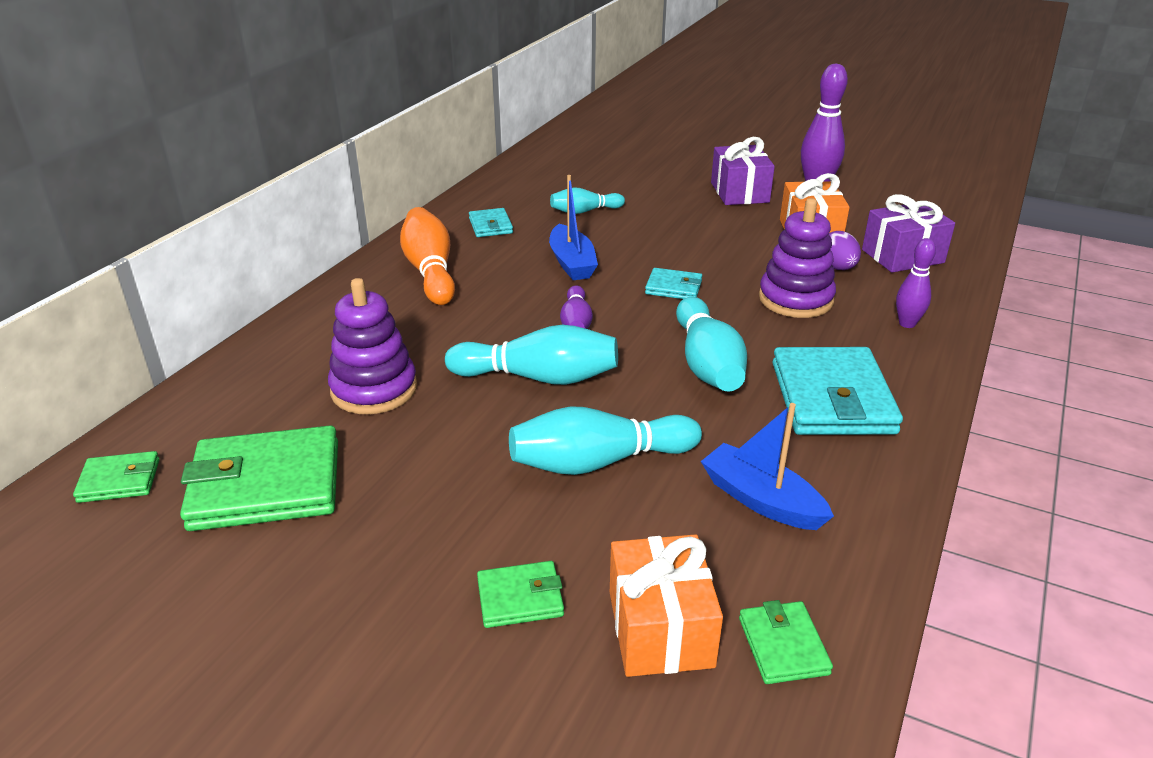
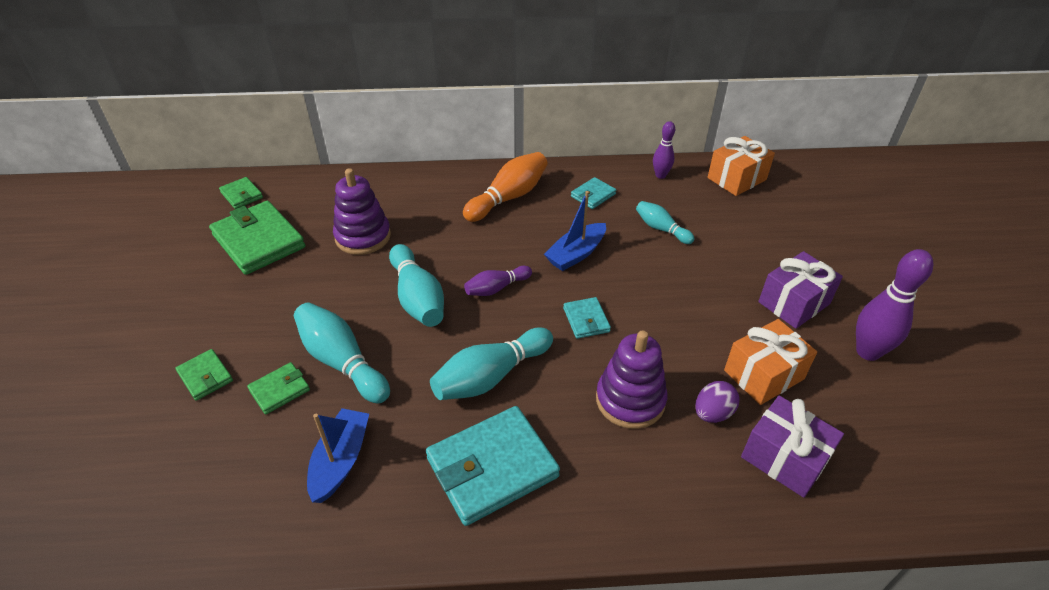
camera: 60 degrees right, 10 degrees up
orange gift [610,534,723,677] -> orange gift moved to [708,136,775,196]
green wallet [739,600,833,684] -> green wallet moved to [247,362,310,414]
purple bowling pin [896,238,936,328] -> purple bowling pin moved to [653,121,675,179]

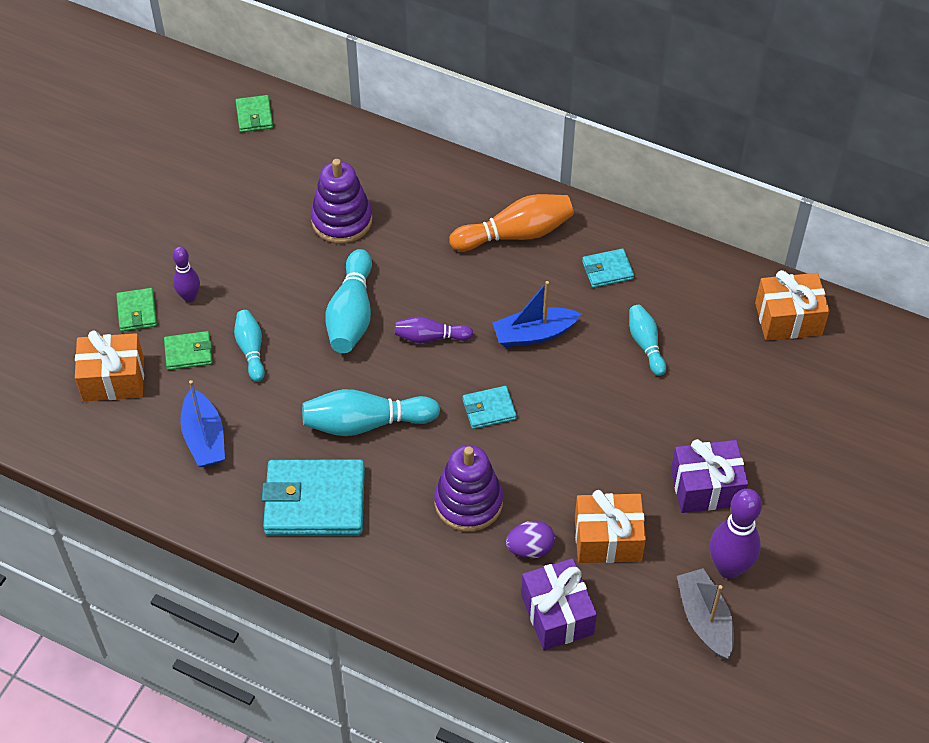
camera: 30 degrees right, 10 degrees up
green wallet [209,201,305,275] -> none
turquoise bowling pin [294,302,390,404] -> turquoise bowling pin [234,310,265,382], size x0.59
blue boat [307,408,369,503] -> blue boat turned 120 degrees clockwise [180,380,225,467]
turquoise wallet [563,297,611,339] -> turquoise wallet turned 60 degrees clockwise [463,386,517,429]
purple bowling pin [653,121,675,179] -> purple bowling pin moved to [172,247,200,302]
none -> orange gift [75,330,144,402]
none -> grey boat [677,568,734,659]

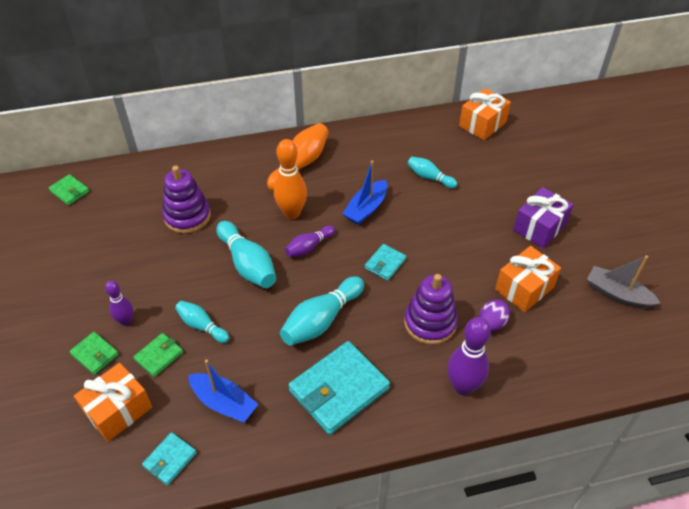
camera: 40 degrees left, 5 degrees down
purple gift [521,558,597,650] -> none
turquoise wallet [582,249,634,288] -> turquoise wallet moved to [142,432,197,485]
purple bowling pin [710,489,762,579] -> purple bowling pin moved to [447,317,491,395]
none -> orange bowling pin [274,139,307,219]

